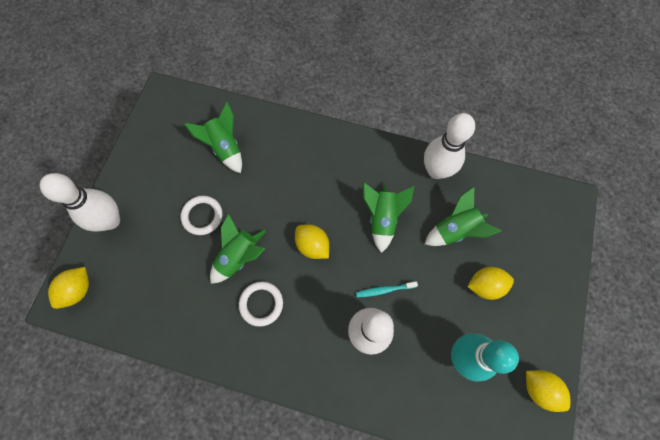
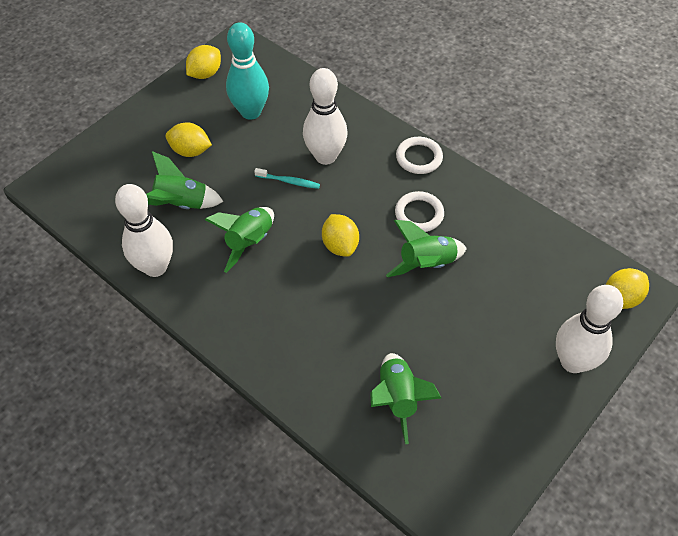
camera: 155 degrees left, 15 degrees down
white ring [181,196,222,235] -> white ring moved to [396,137,443,174]
yellow lemon [526,370,570,412] -> yellow lemon turned 60 degrees clockwise [186,45,221,79]

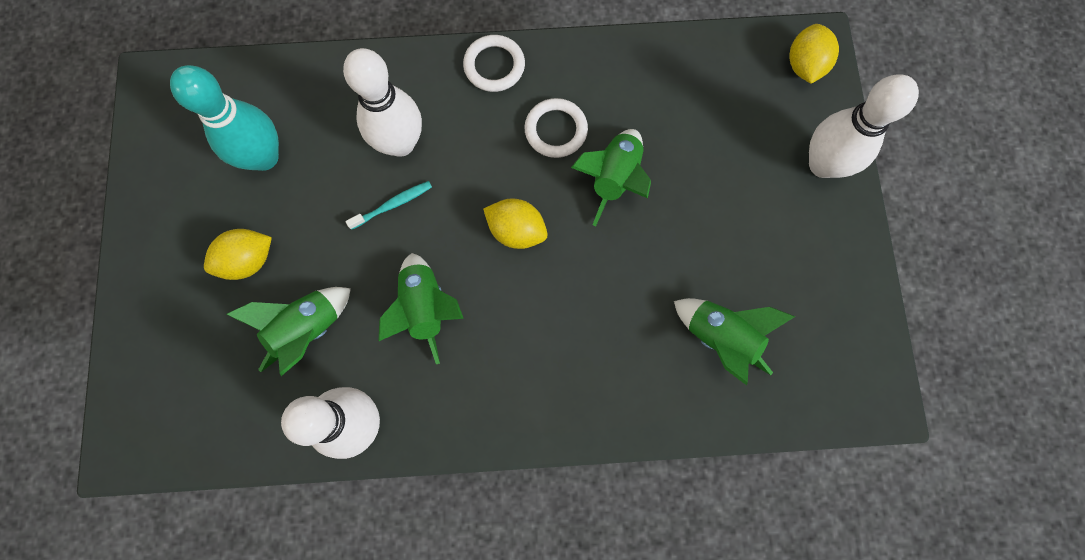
camera: 45 degrees left, 20 degrees up
yellow lemon [186,45,221,79] -> none

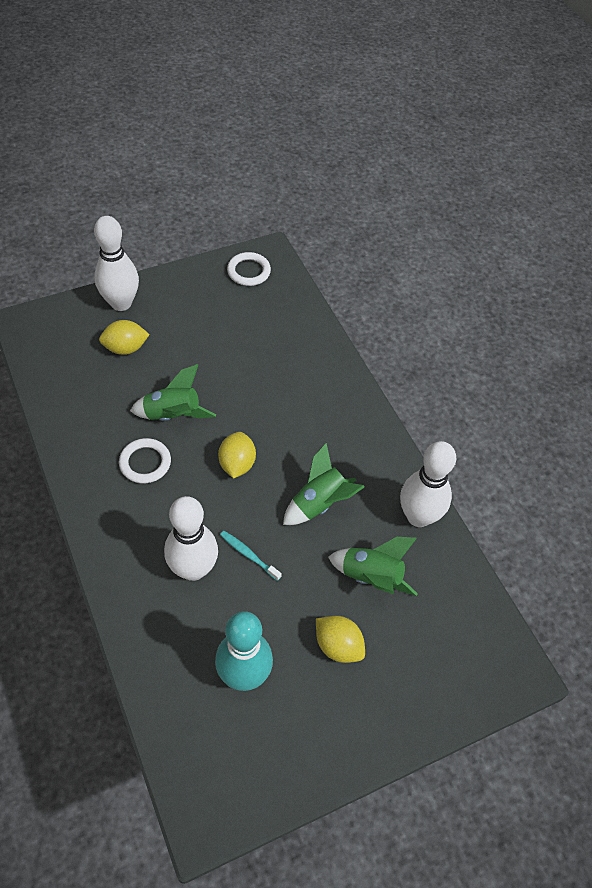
camera: 115 degrees left, 20 degrees down
white ring [463,35,525,92] -> white ring moved to [227,252,271,286]
green rocket [674,298,796,385] -> none
yellow lemon [789,24,839,84] -> yellow lemon moved to [99,320,150,355]

